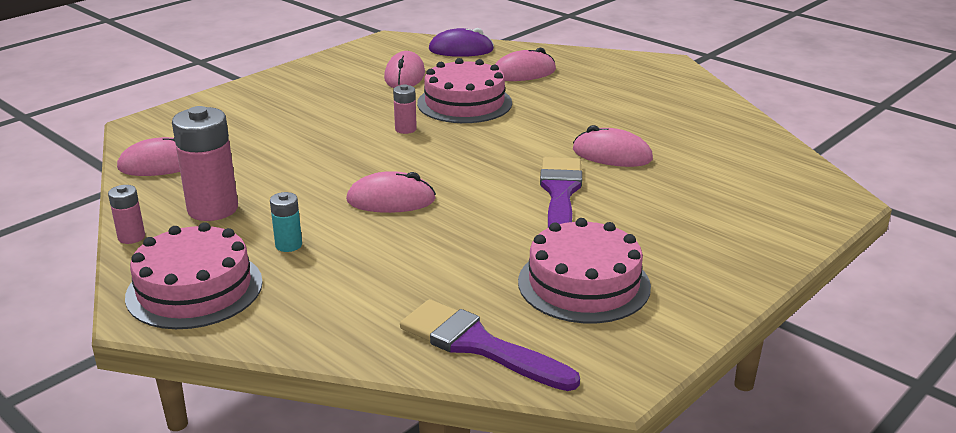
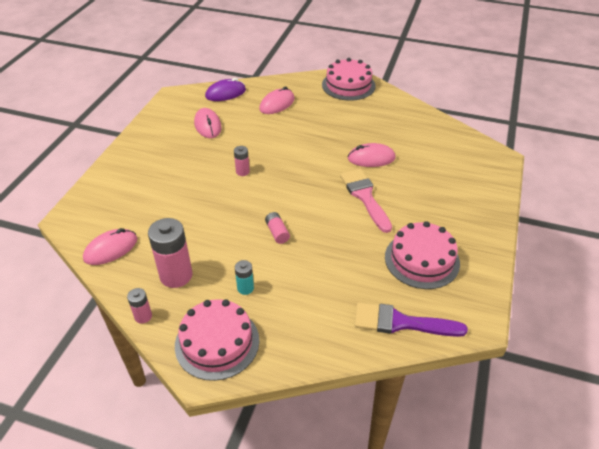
camera: 25 degrees left, 15 degrees up
pink mouse [346,171,436,213] -> pink battery [265,212,290,244]
pink cake [417,58,512,123] -> pink cake moved to [322,58,376,101]
purple brush [540,157,582,228] -> pink brush [340,169,392,233]

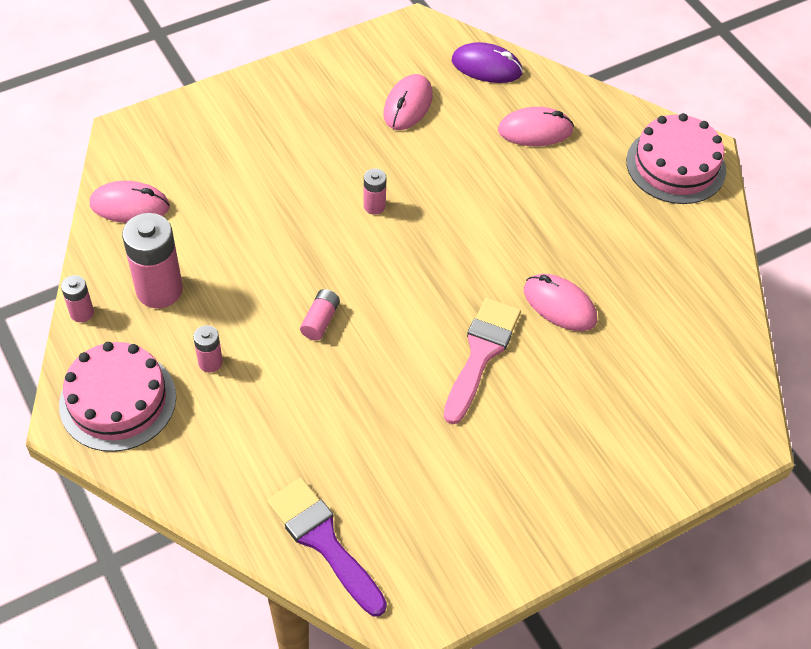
camera: 40 degrees right, 10 degrees up
turquoise battery [235,260,254,295] -> pink battery [193,325,223,373]
pink cake [385,221,460,289] -> none

